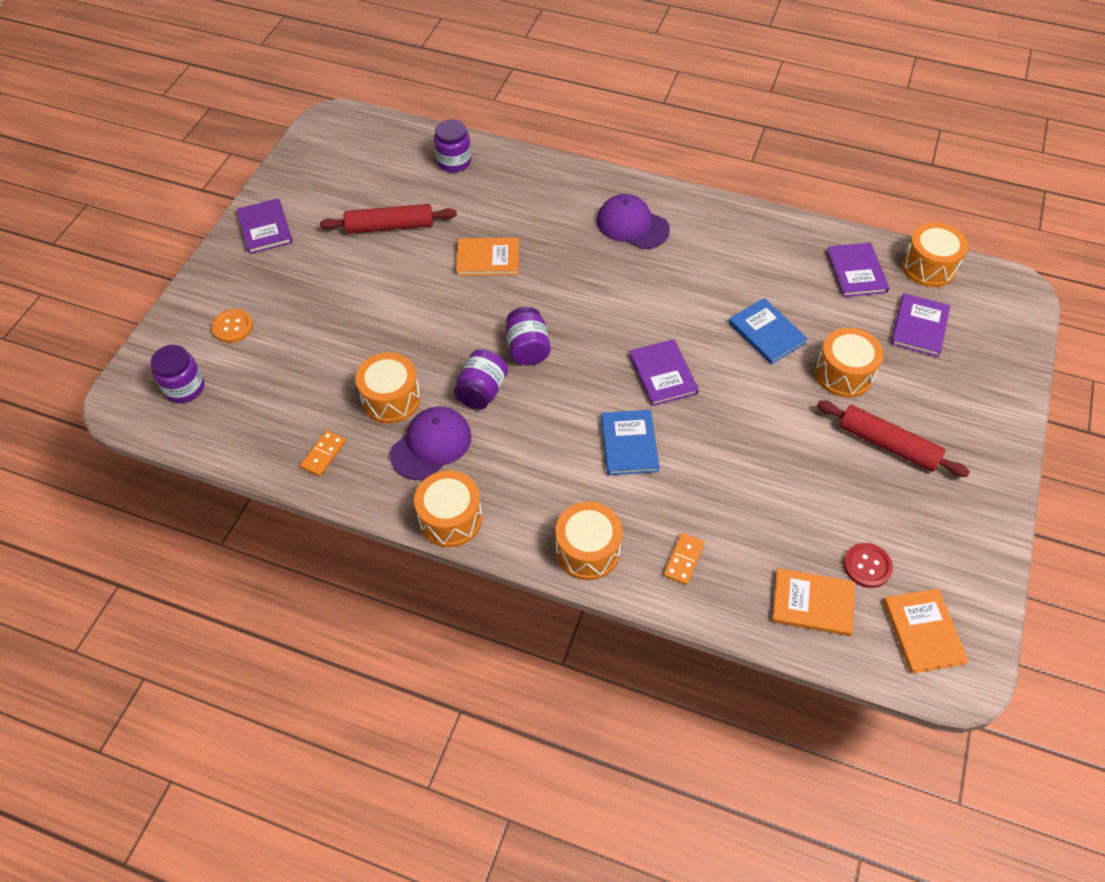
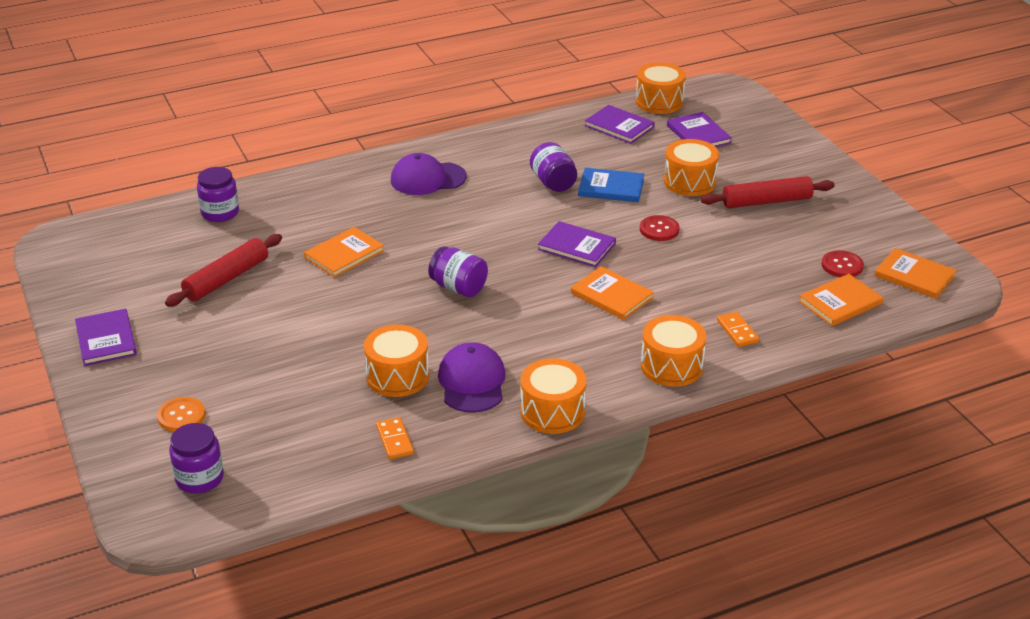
camera: 45 degrees left, 20 degrees down
purple book [237,198,293,254] -> purple book turned 45 degrees clockwise [75,309,137,366]
purple jar [454,349,508,410] -> purple jar moved to [530,142,577,192]
blue book [601,410,660,475] -> orange book [571,266,654,320]
none -> red button [640,215,680,241]

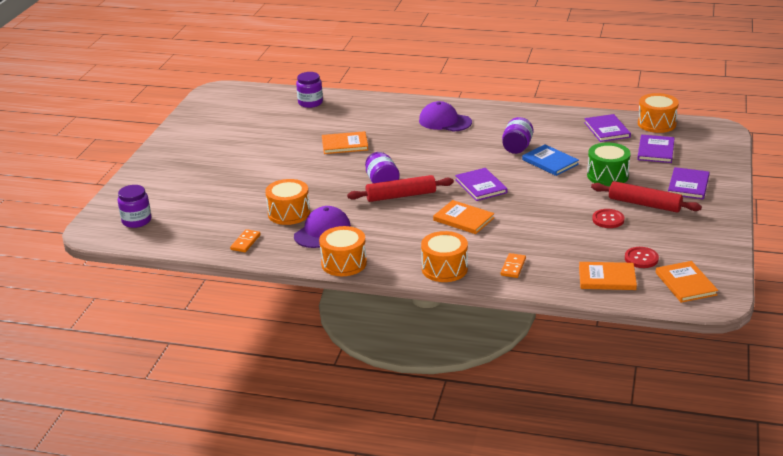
camera: 40 degrees right, 5 degrees down
purple book [75,309,137,366] -> purple book moved to [668,167,710,199]
orange button [157,397,205,432] -> none
red rolling pin [165,234,282,307] -> red rolling pin moved to [347,175,454,202]
orange book [571,266,654,320] -> orange book turned 45 degrees counterclockwise [433,200,495,234]
red button [640,215,680,241] -> red button moved to [592,209,624,228]
orange drum [664,139,719,196] -> green drum [587,143,631,186]

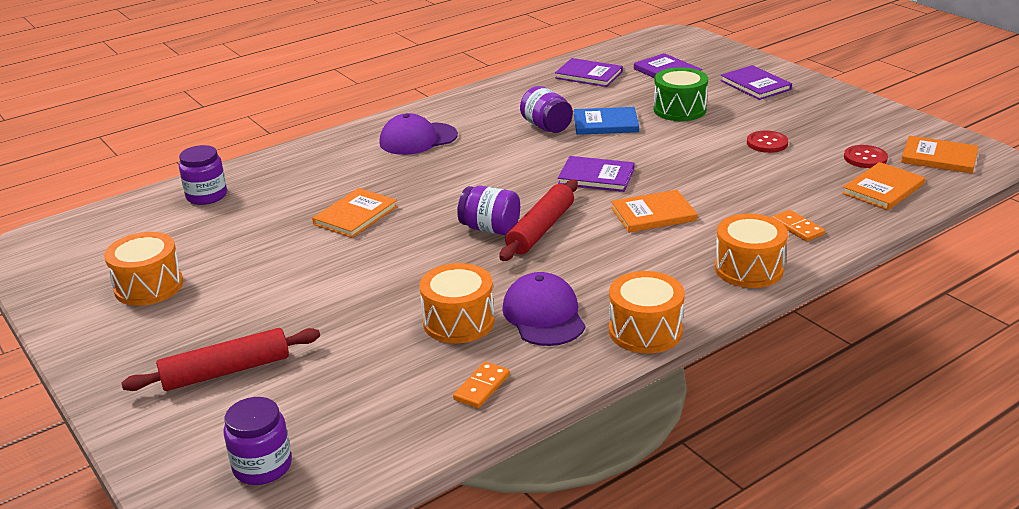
camera: 50 degrees left, 0 degrees up
orange domino [230,229,261,252] -> orange domino turned 60 degrees clockwise [453,362,510,408]
red rolling pin [591,181,702,213] -> red rolling pin moved to [121,328,320,391]
orange drum [638,93,679,133] -> orange drum moved to [104,232,183,306]

